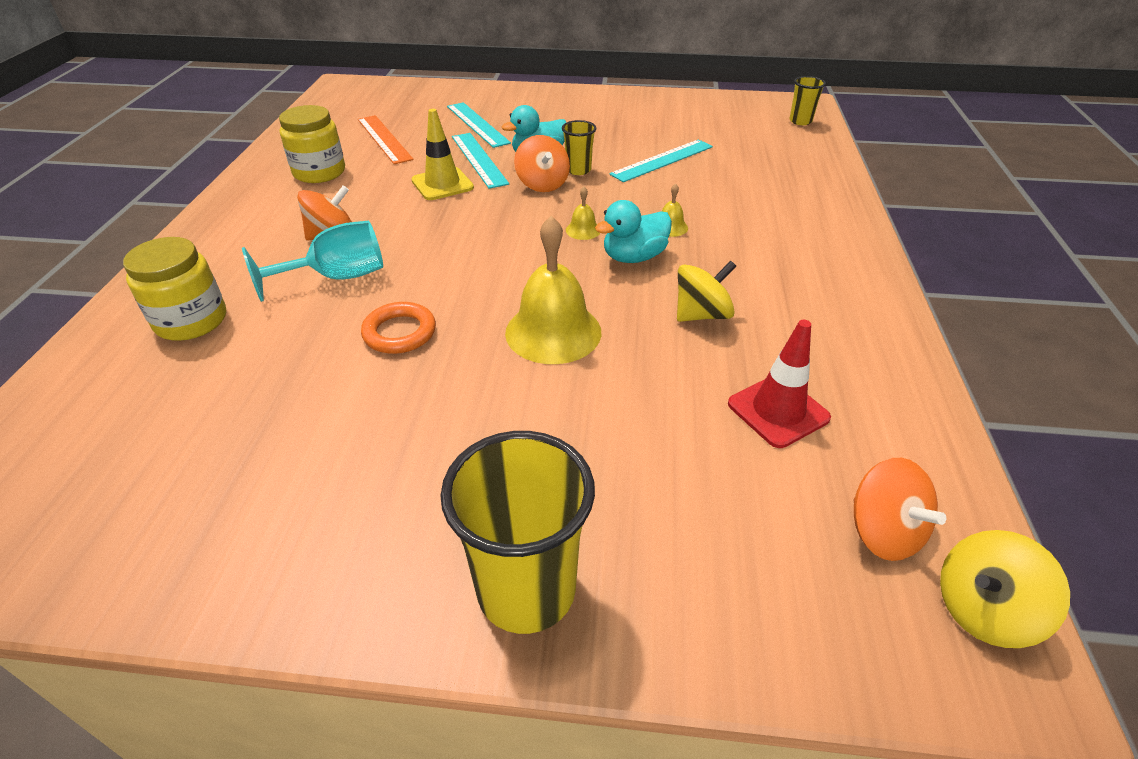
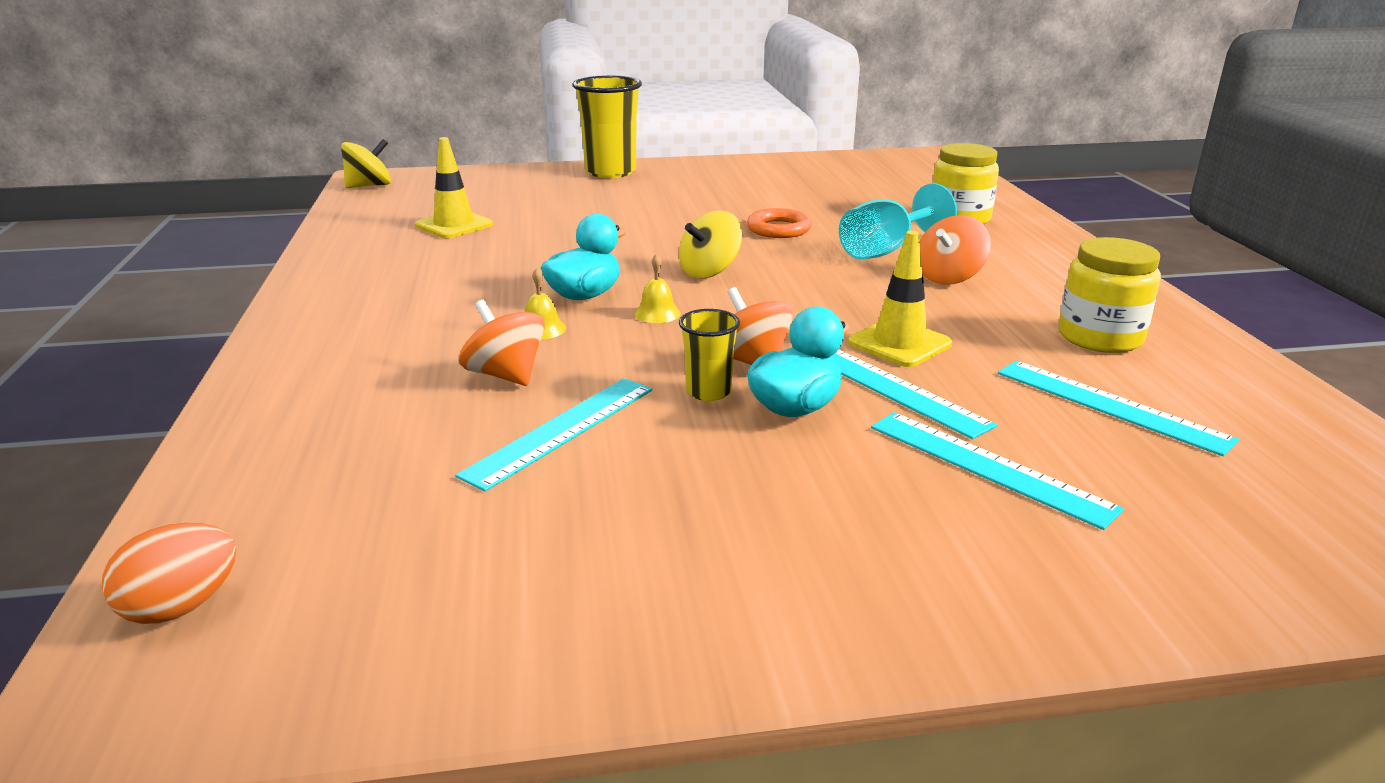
camera: 165 degrees right, 15 degrees down
orange ruler [358,115,414,164] -> turquoise ruler [998,361,1239,456]
yellow bell [505,216,601,364] -> none
yellow spinning top [677,261,736,322] -> yellow spinning top moved to [679,211,742,278]
red traffic cone [728,320,831,448] -> yellow traffic cone [415,137,493,238]
yellow cup [789,76,826,125] -> orange egg [102,522,237,624]
orange spinning top [853,458,946,561] -> orange spinning top moved to [459,300,545,386]

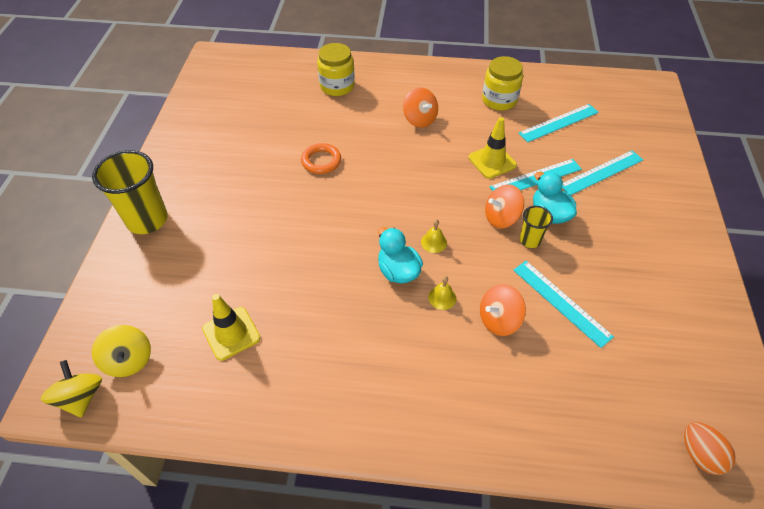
camera: 75 degrees left, 25 degrees up
yellow spinning top [679,211,742,278] -> yellow spinning top moved to [92,325,151,377]
turquoise goblet [839,183,957,260] -> none

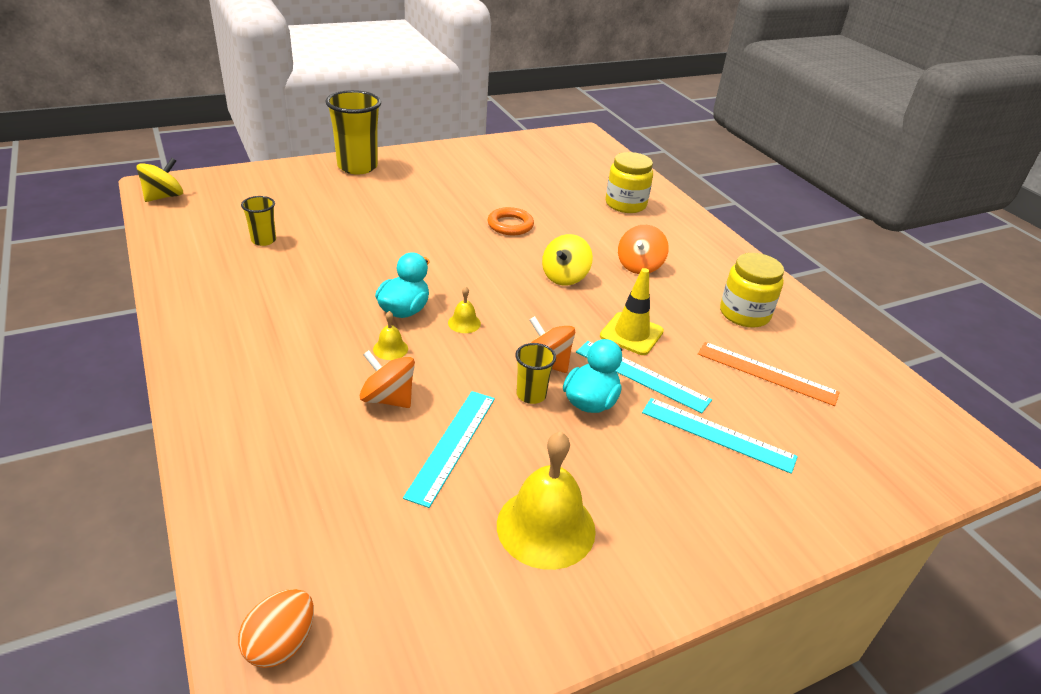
camera: 55 degrees right, 15 degrees down
yellow spinning top [92,325,151,377] -> yellow spinning top moved to [542,234,593,286]
yellow traffic cone [202,294,261,361] -> yellow cup [241,196,276,246]
turquoise ruler [519,104,599,142] -> orange ruler [698,342,840,406]
none -> yellow bell [497,432,596,570]

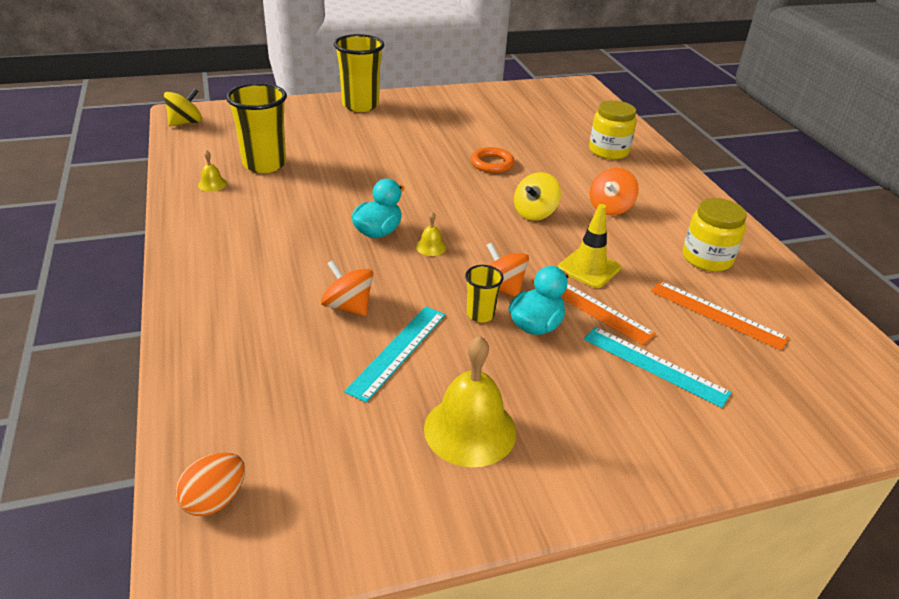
camera: 10 degrees right, 0 degrees up
yellow cup [241,196,276,246] -> yellow cup [226,83,287,173], size x1.95
yellow bell [373,311,408,360] -> yellow bell moved to [198,150,227,192]
turquoise ruler [576,341,712,413] -> orange ruler [531,278,656,345]

